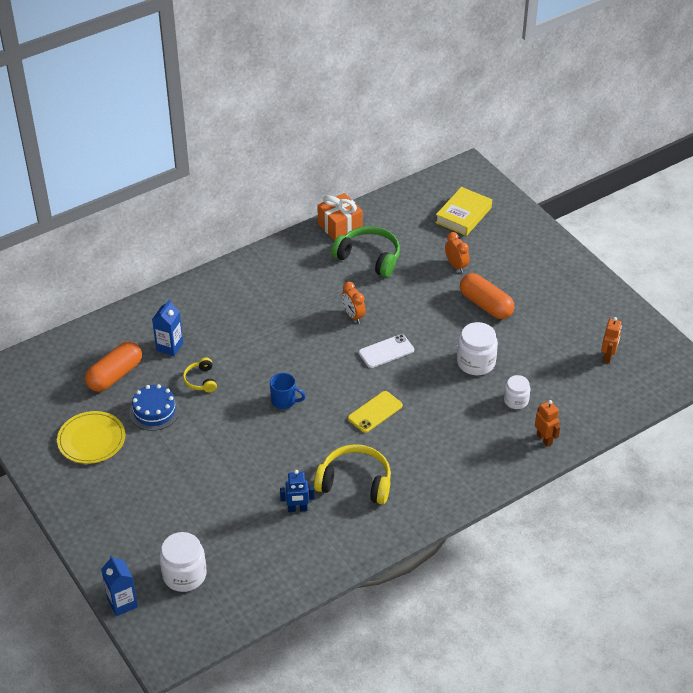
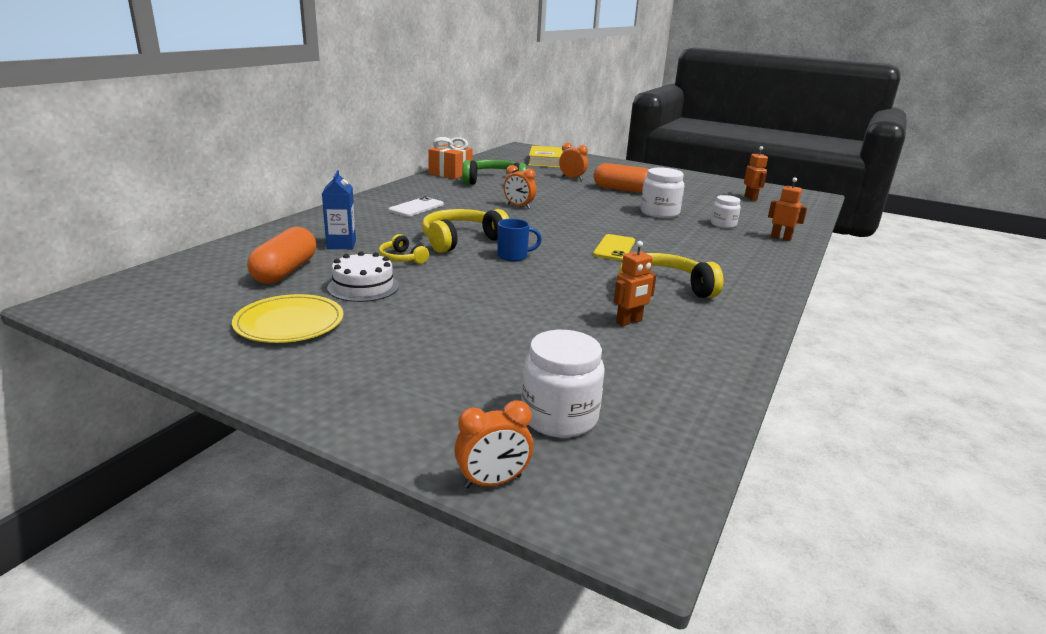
camera: 30 degrees left, 20 degrees down
blue carton [101,555,138,616] -> orange clock [454,400,533,488]
blue cake [129,384,180,431] -> white cake [327,251,399,302]
blue robot [280,470,314,512] -> orange robot [614,241,657,326]
white phone [359,334,414,368] -> white phone moved to [389,196,444,217]
none -> yellow headphones [422,209,509,253]

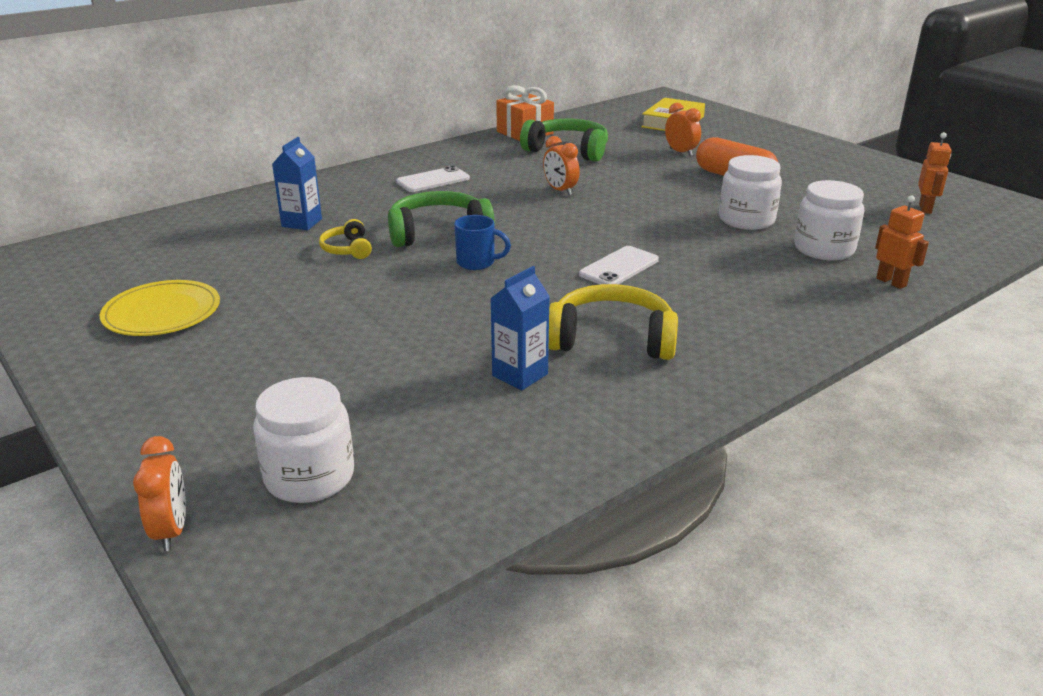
camera: 25 degrees right, 5 degrees up
orange capsule [247,227,316,284] -> none
white cake [327,251,399,302] -> none
yellow headphones [422,209,509,253] -> green headphones [388,191,495,247]
orange clock [454,400,533,488] -> orange clock turned 105 degrees counterclockwise [133,436,186,551]
yellow phone [593,234,635,261] -> white phone [579,246,659,285]
orange robot [614,241,657,326] -> blue carton [490,266,550,390]
white jar [711,195,741,228] -> white jar [794,180,864,260], size x1.59

